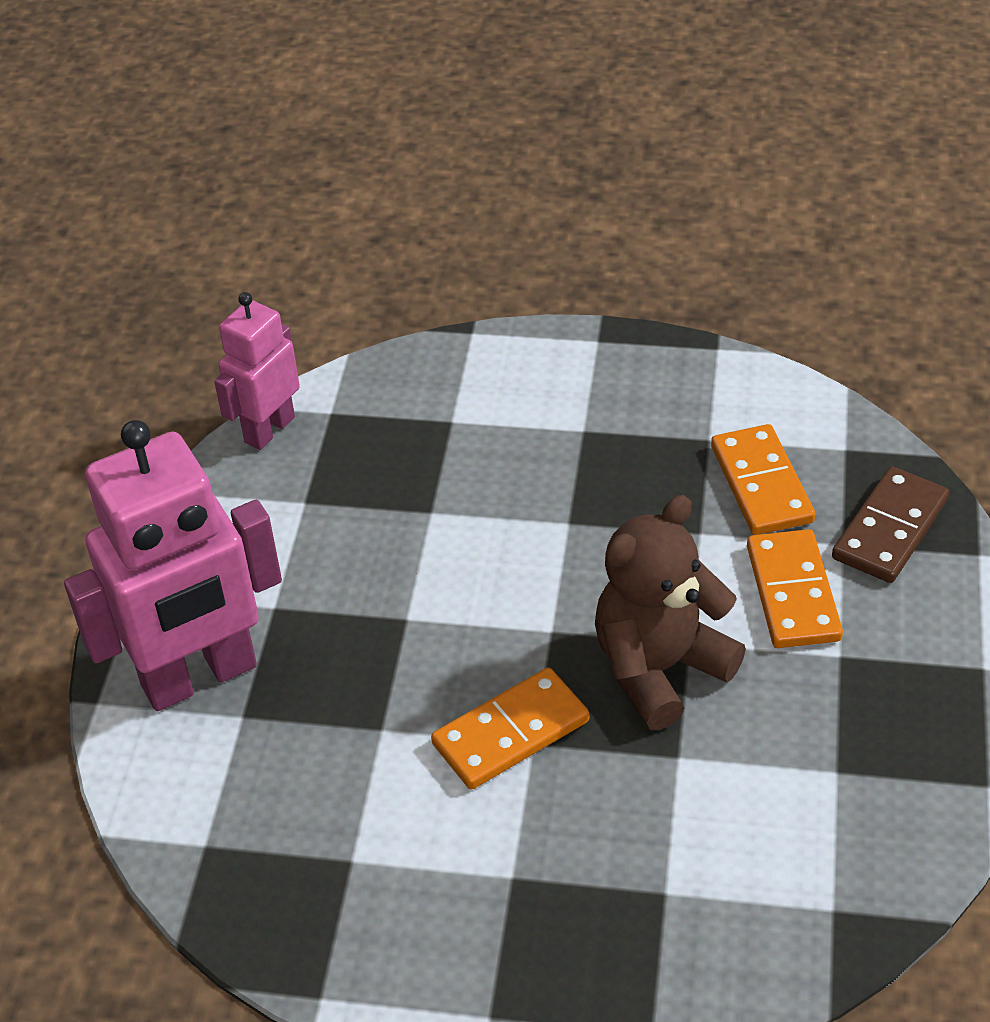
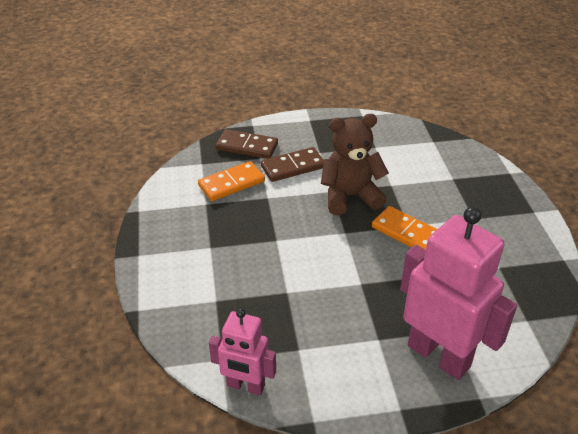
camera: 110 degrees left, 5 degrees down
brown teddy bear [595,495,746,730] -> brown teddy bear turned 135 degrees clockwise [321,114,389,215]
orange domino [747,529,843,648] -> brown domino [261,147,324,182]

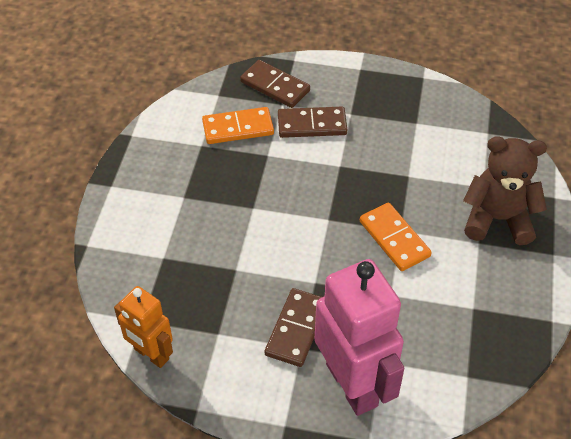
camera: 20 degrees right, 10 degrees up
pink robot [209,308,276,395] -> orange robot [114,286,173,368]
brown teddy bear [321,114,389,215] -> brown teddy bear moved to [463,136,547,245]
none -> brown domino [265,288,322,367]

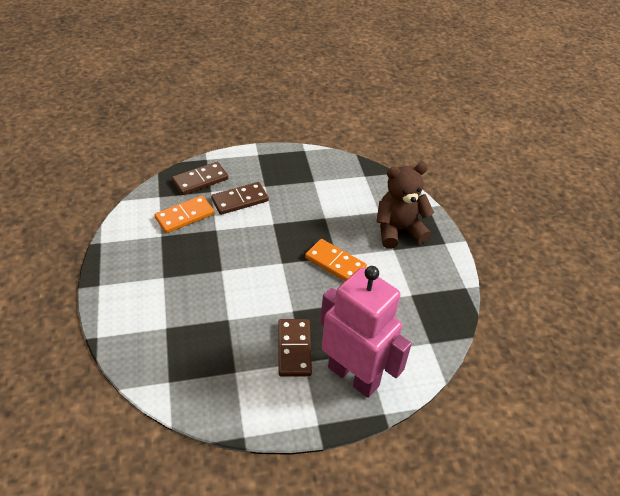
camera: 25 degrees left, 5 degrees down
orange robot [114,286,173,368] -> none
brown domino [240,60,310,108] -> brown domino turned 45 degrees counterclockwise [172,162,228,195]

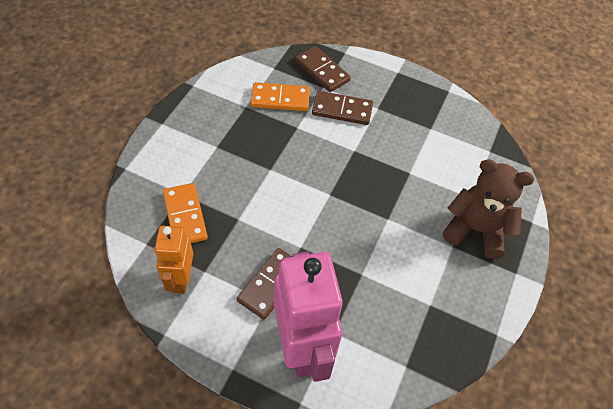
camera: 35 degrees right, 10 degrees up
brown domino [172,162,228,195] -> brown domino turned 45 degrees clockwise [295,46,351,92]
orange domino [305,239,367,281] -> orange domino moved to [163,183,208,243]
none -> orange robot [154,225,193,294]

